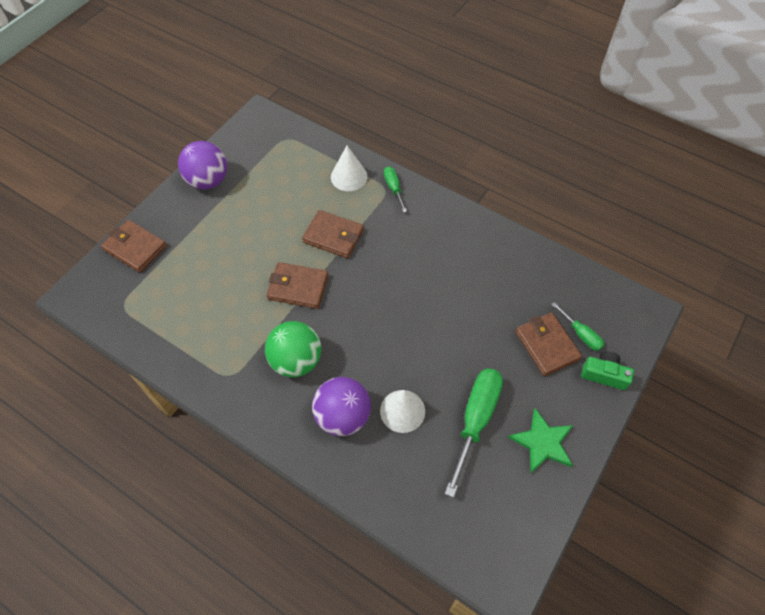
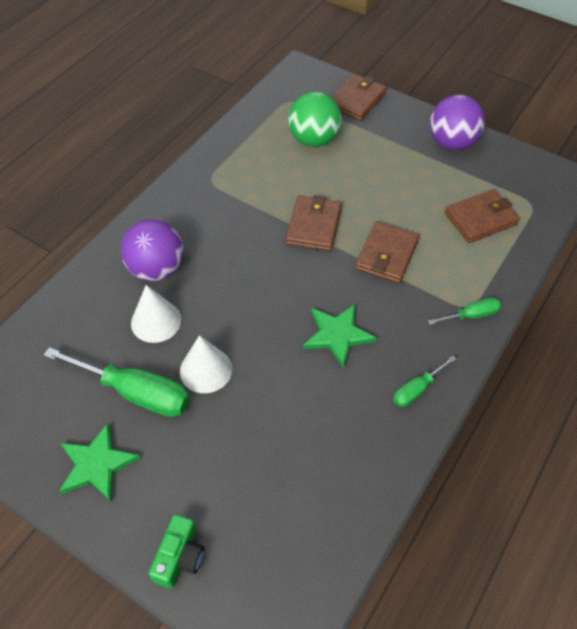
camera: 90 degrees right, 5 degrees down
green ball [265,321,321,377] -> green ball moved to [288,92,342,147]
white cone [331,146,367,191] -> white cone moved to [180,335,232,393]
brown wallet [515,312,582,376] -> brown wallet moved to [445,189,520,243]
green screwdriver [552,302,604,351] -> green screwdriver moved to [393,356,457,407]
none -> green star [303,304,376,368]

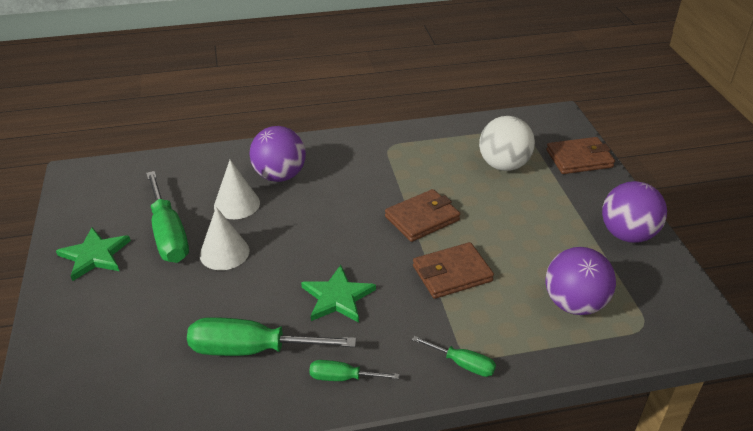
camera: 45 degrees right, 15 degrees down
green camera [149,514,205,588] -> none
green ball [288,92,342,147] -> white ball [479,116,535,171]
brown wallet [445,189,520,243] -> purple ball [546,247,616,315]
none -> green screwdriver [187,317,356,356]

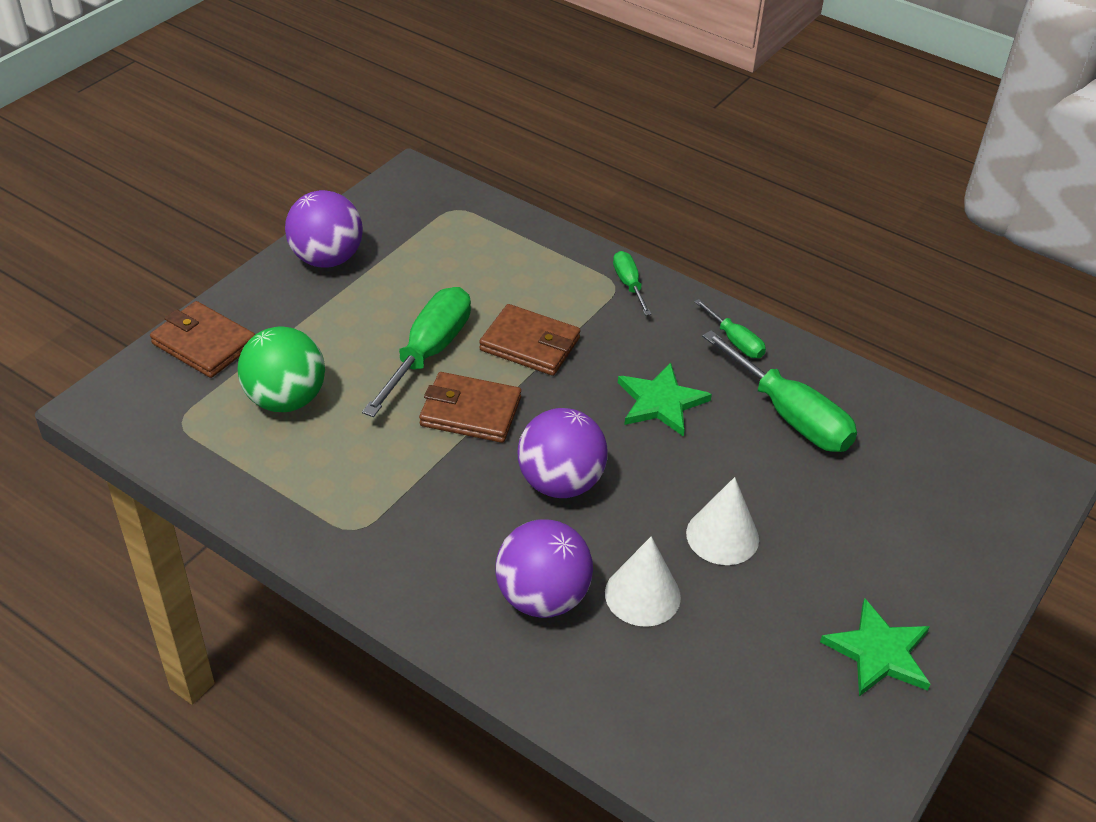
camera: 135 degrees left, 5 degrees up
green screwdriver [146,171,189,263] -> green screwdriver moved to [362,287,471,417]
white ball [479,116,535,171] -> green ball [237,326,325,412]
purple ball [546,247,616,315] -> purple ball moved to [518,408,607,498]

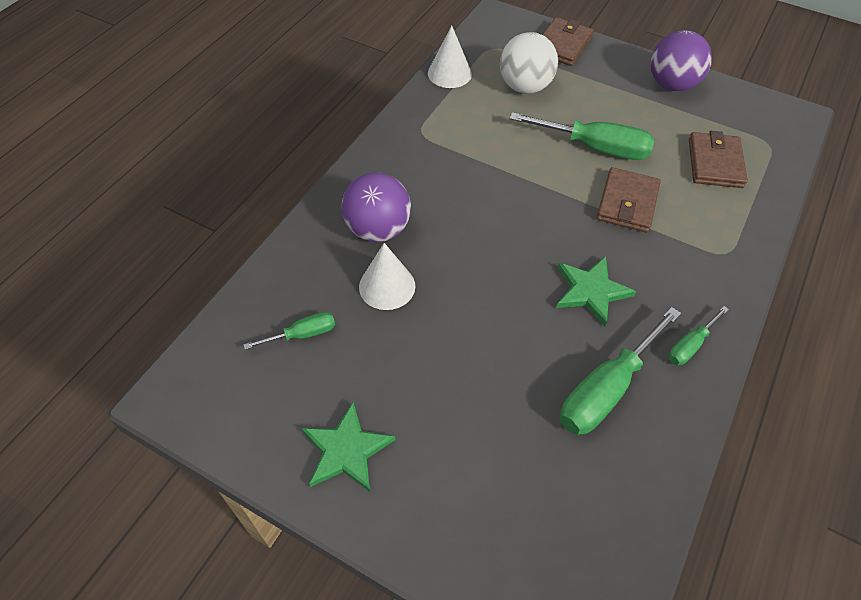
camera: 85 degrees right, 10 degrees up
green ball [237,326,325,412] -> white ball [500,32,558,94]
brown wallet [419,372,521,443] -> brown wallet moved to [689,131,748,188]
purple ball [518,408,607,498] -> none
green screwdriver [613,251,651,315] -> green screwdriver moved to [243,312,335,350]
white cone [686,477,759,565] -> white cone moved to [428,26,472,88]

